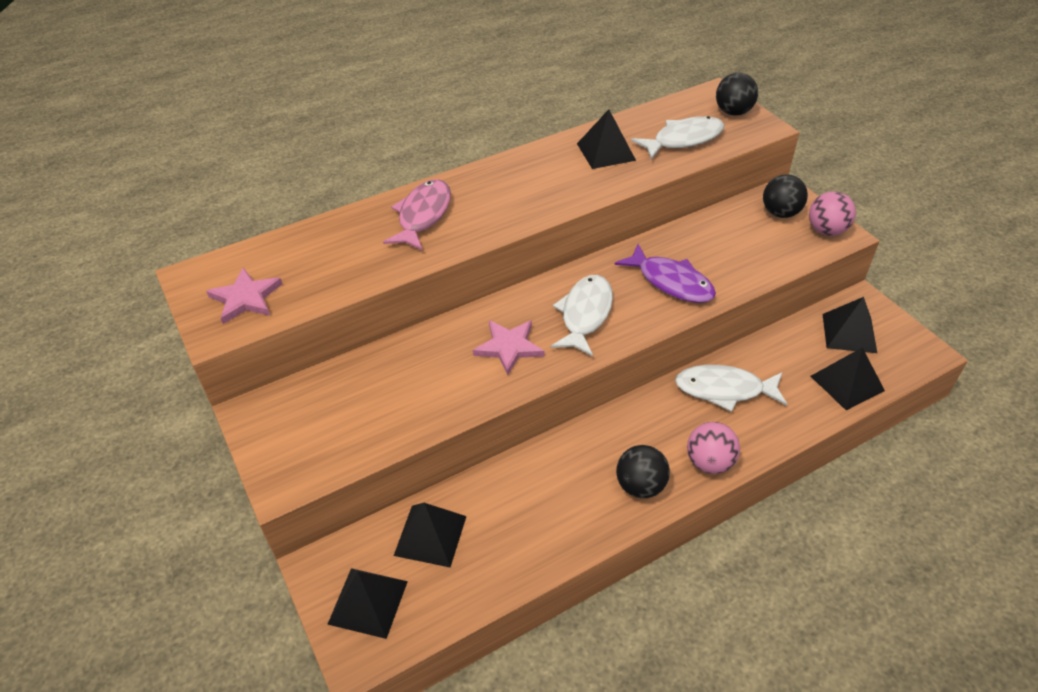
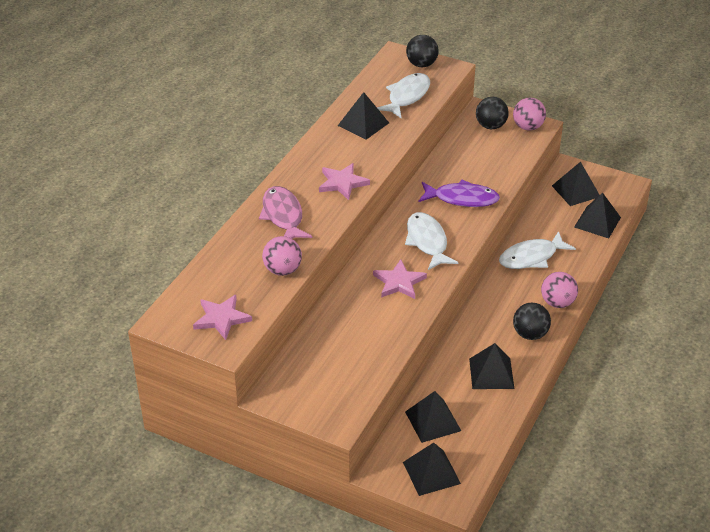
camera: 35 degrees left, 5 degrees down
none -> pink ball [262,236,302,276]
none -> pink star [319,163,370,200]
none -> black pyramid [469,343,514,389]

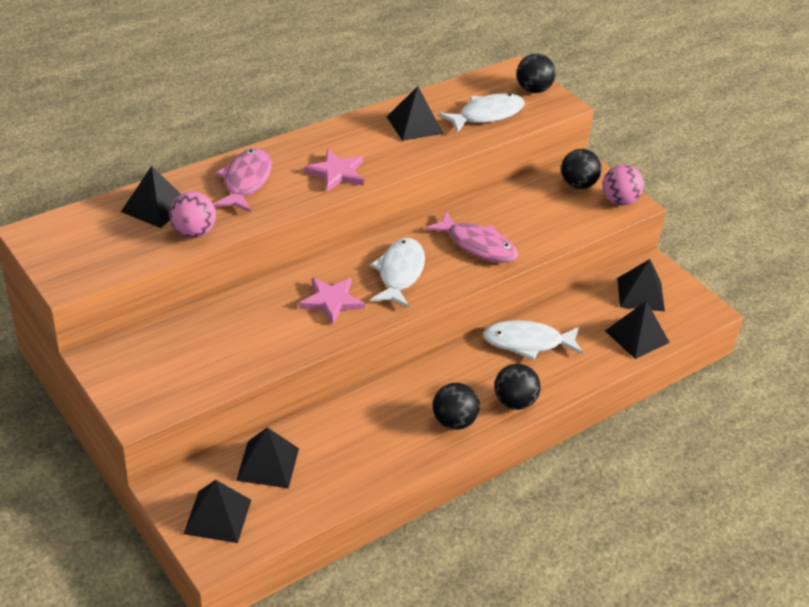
camera: 25 degrees right, 0 degrees up
pink star [193,295,252,340] -> none
purple fish [419,180,500,207] -> pink fish [425,211,518,263]
black pyramid [469,343,514,389] -> black pyramid moved to [121,166,181,228]
pink ball [541,272,578,308] -> black ball [494,364,541,410]

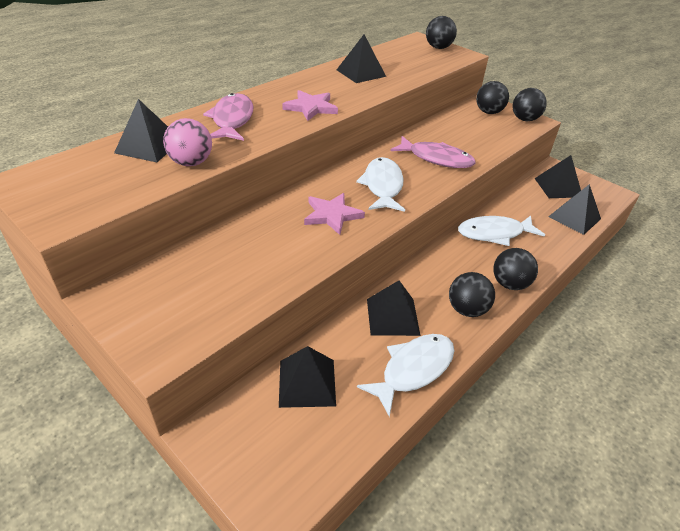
camera: 10 degrees left, 0 degrees up
black pyramid [183,480,251,543] -> black pyramid moved to [367,280,420,336]
white fish [438,93,525,133] -> white fish moved to [357,334,454,417]
pink ball [603,165,644,205] -> black ball [512,88,547,121]

